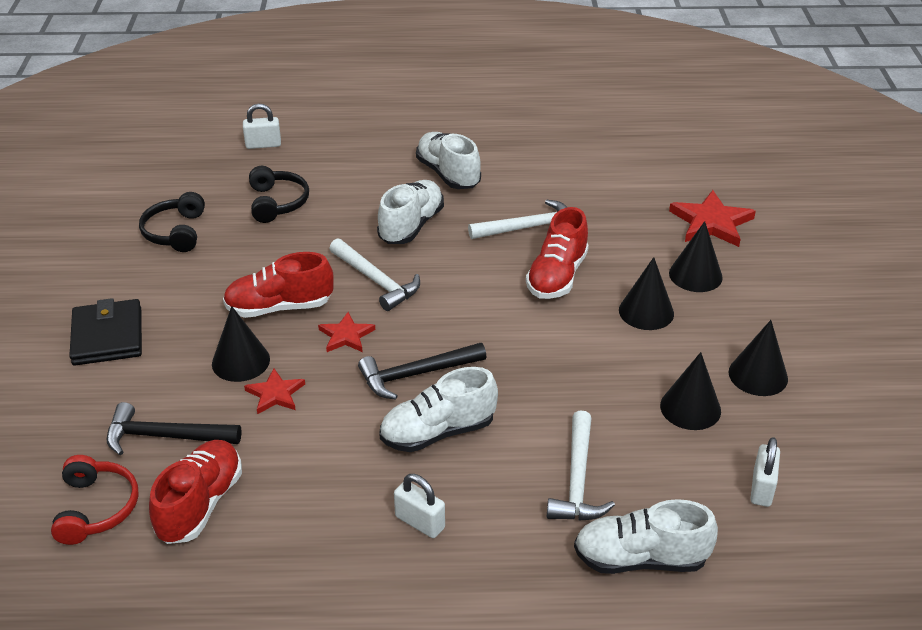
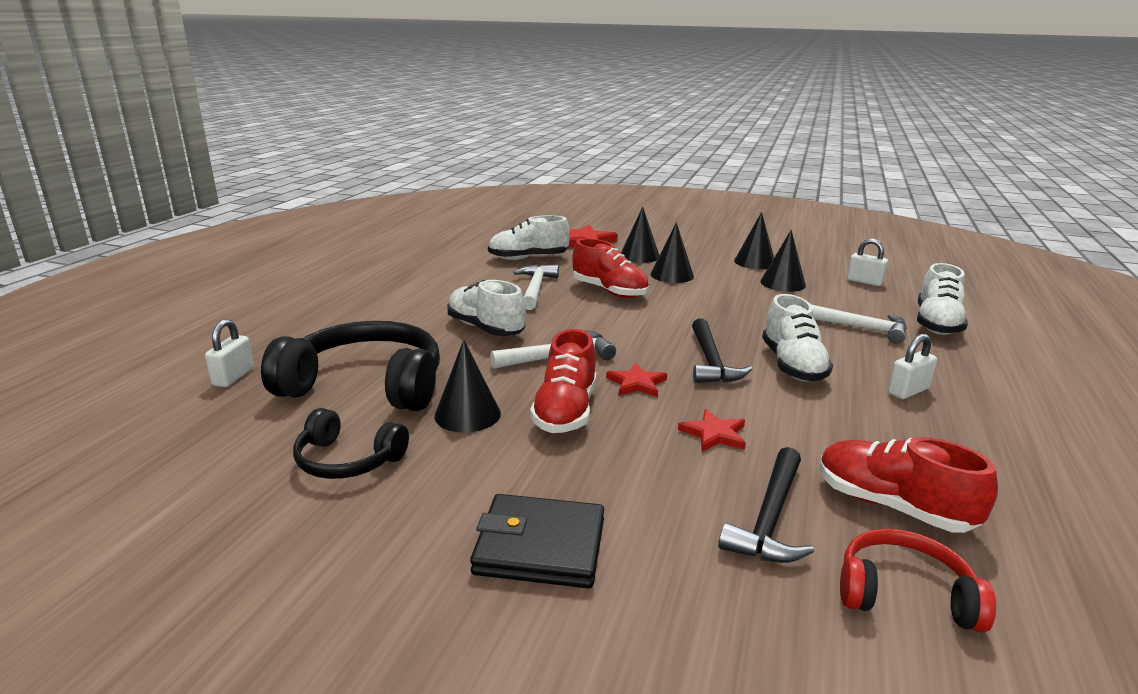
camera: 70 degrees left, 15 degrees down
black cone [212,306,270,382] -> black cone moved to [434,340,501,433]
black headphones [249,166,309,223] -> black headphones [261,321,440,411], size x1.81
white shoe [416,132,481,189] -> white shoe moved to [488,215,570,260]

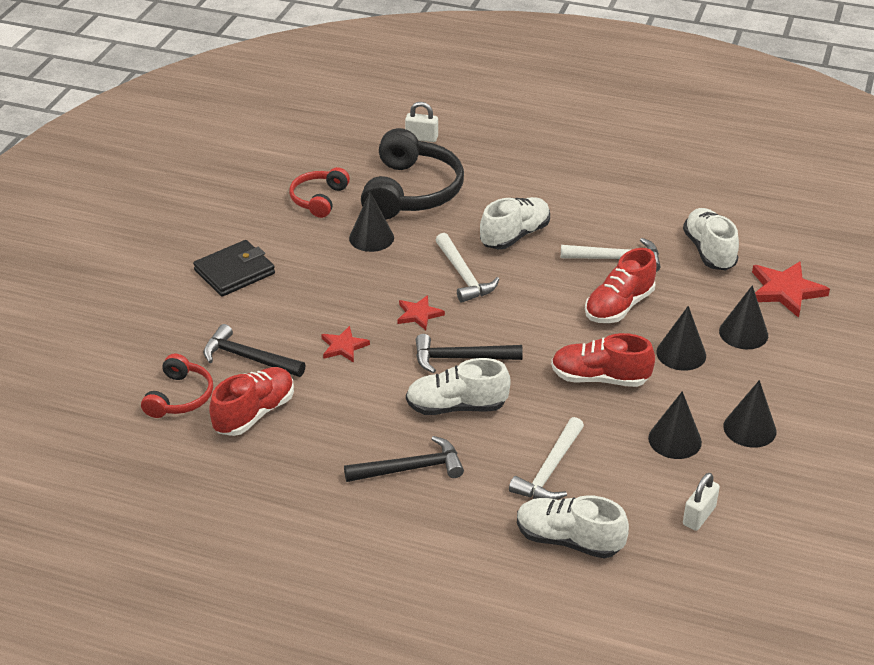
camera: 90 degrees right, 15 degrees up
black headphones [293,408,409,479] -> red headphones [289,167,350,218]
black wallet [470,494,604,588] -> black wallet turned 45 degrees clockwise [193,240,275,297]
red shoe [530,329,596,433] -> red shoe moved to [551,333,655,387]
white padlock [888,334,937,399] -> black hammer [344,436,464,482]

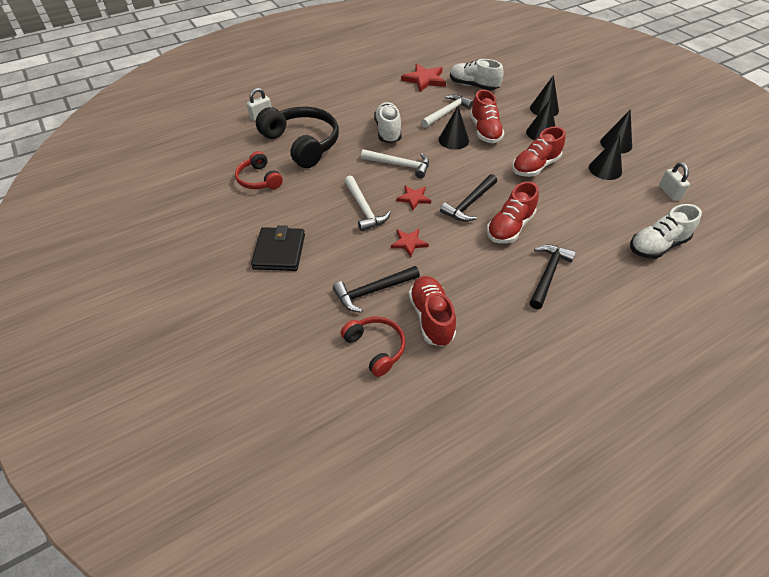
camera: 50 degrees left, 10 degrees up
black cone [349,192,394,252] -> black cone moved to [439,106,469,150]
white shoe [406,358,511,415] -> red shoe [487,181,539,243]
white hammer [509,417,584,500] -> white hammer moved to [344,175,391,232]
red star [752,261,830,318] -> red star moved to [401,64,446,92]

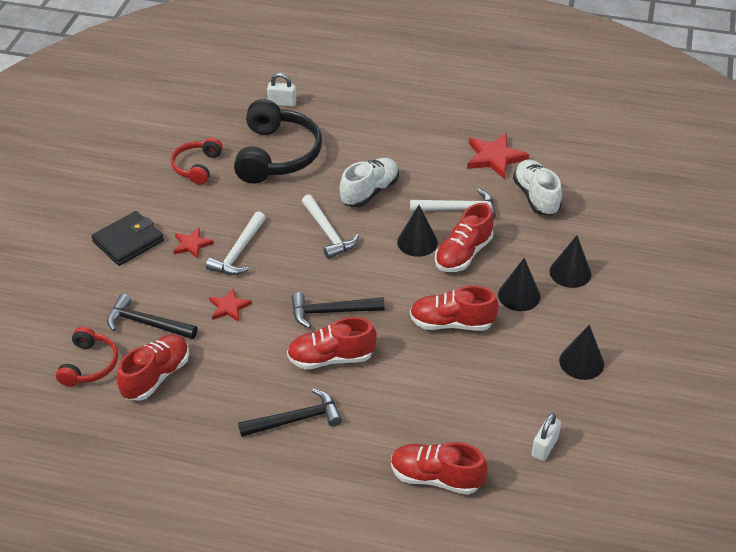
camera: 45 degrees right, 5 degrees down
red star [396,185,431,210] -> red star moved to [173,227,214,259]
black cone [589,134,622,180] -> none
white shoe [630,204,702,259] -> red shoe [391,442,488,495]

